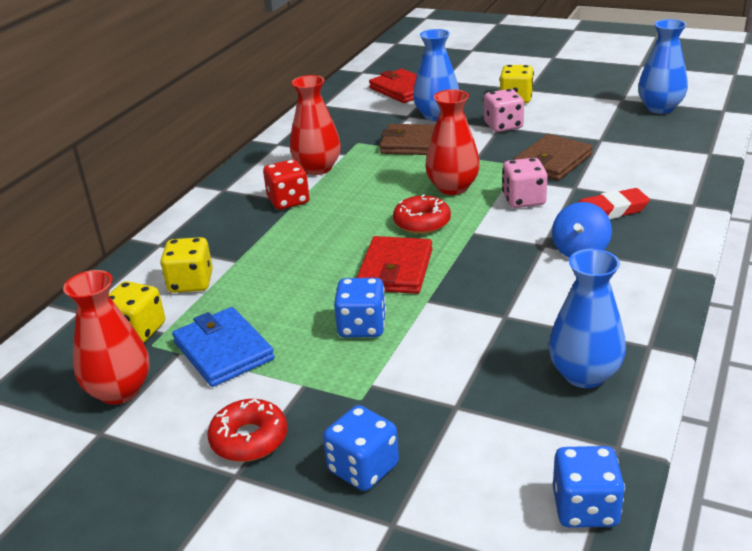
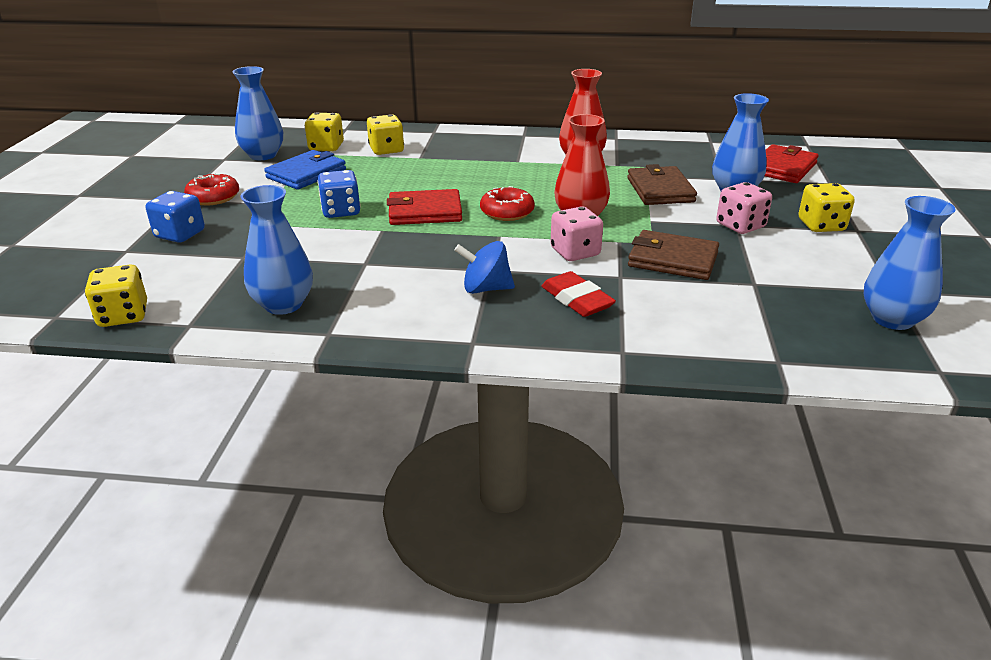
camera: 70 degrees right, 0 degrees up
red vase [63,270,150,405] -> blue vase [233,66,283,160]
red dice [263,159,309,210] -> none
blue dice [553,446,625,528] -> yellow dice [85,265,147,327]

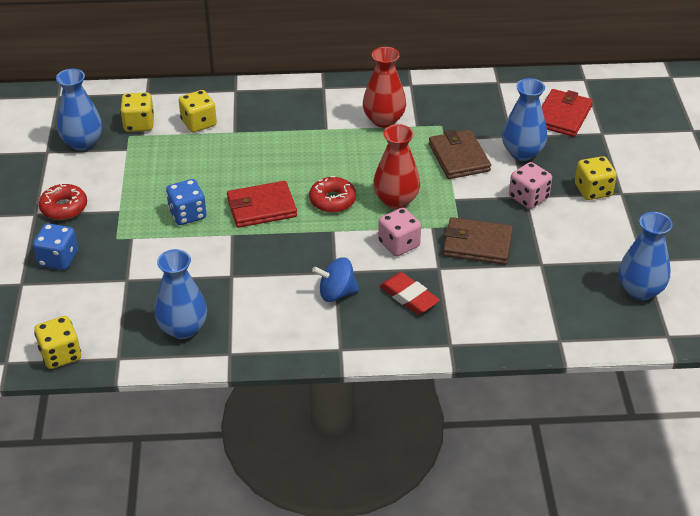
camera: 10 degrees left, 10 degrees up
blue wallet [264,150,346,190] -> none

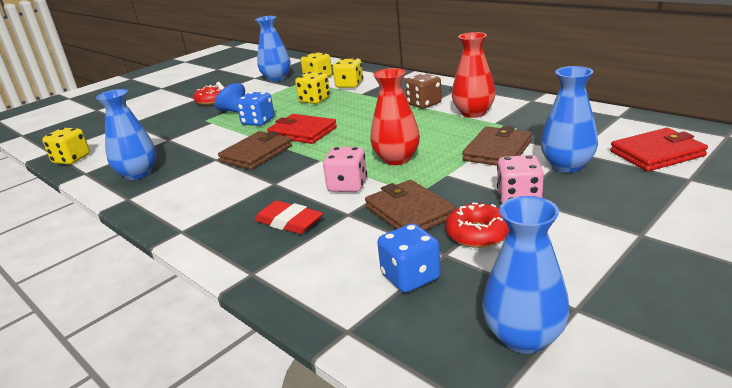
camera: 50 degrees right, 15 degrees down
blue dice [33,223,78,270] -> blue dice moved to [377,223,441,293]
red donut [309,176,356,213] -> red donut moved to [446,202,509,248]
blue spinning top [312,257,359,302] -> blue spinning top moved to [215,82,245,112]
red eraser [380,272,440,314] -> red eraser turned 60 degrees counterclockwise [255,200,323,234]
yellow dice [575,156,617,200] -> yellow dice moved to [295,72,330,104]
none -> brown wallet [218,131,292,170]
none -> brown dice [405,73,442,109]

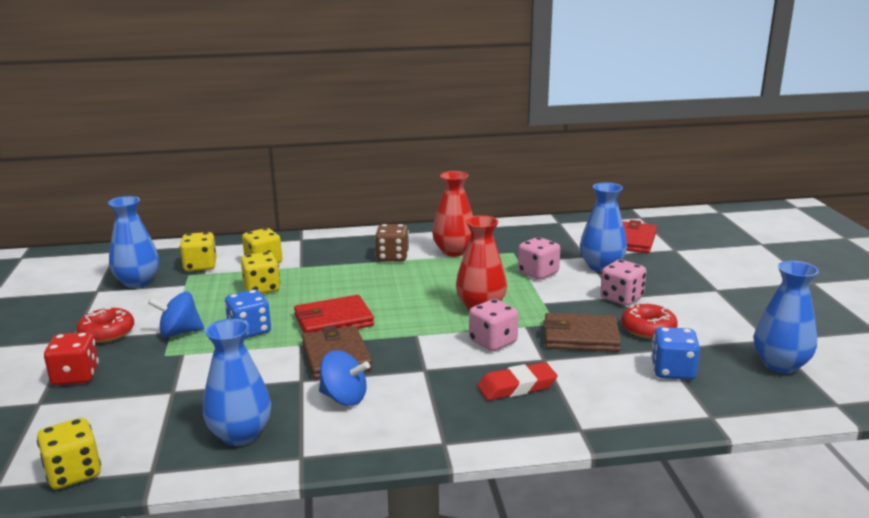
camera: 55 degrees left, 5 degrees down
brown wallet [462,126,532,166] -> pink dice [518,237,560,279]
none -> red dice [44,332,99,385]
none -> blue spinning top [319,350,370,406]

